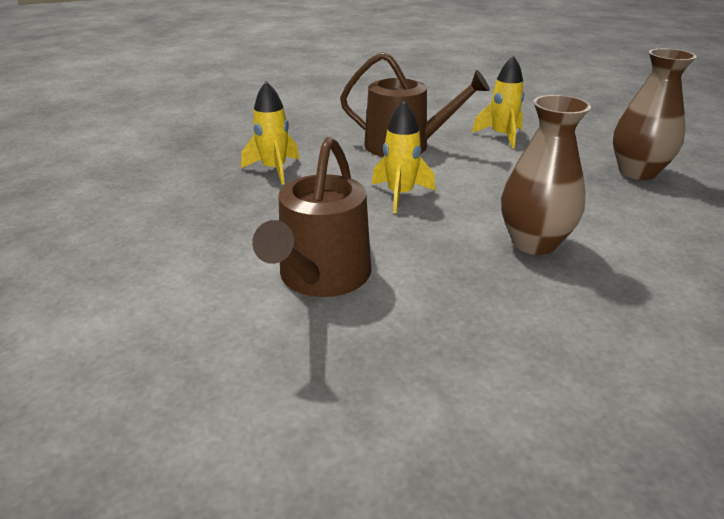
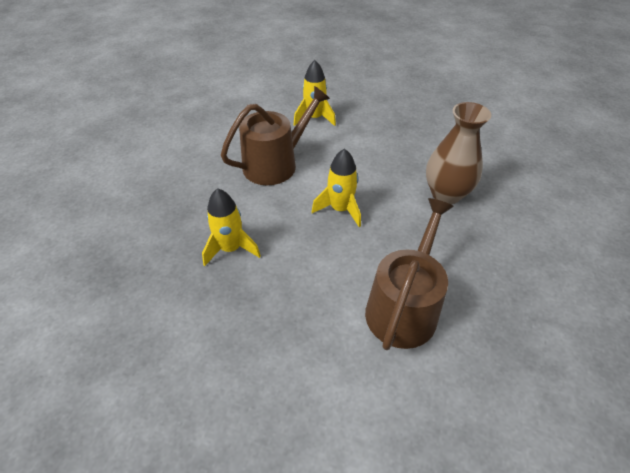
camera: 50 degrees left, 15 degrees up
brown watering can [252,137,371,297] -> brown watering can turned 120 degrees counterclockwise [365,198,454,350]
brown vase [613,49,697,180] -> none

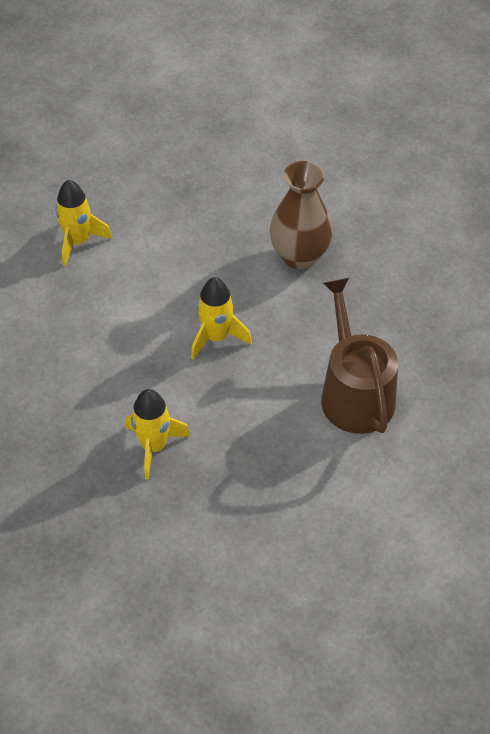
camera: 40 degrees left, 5 degrees up
brown watering can [221,86,330,185] -> none

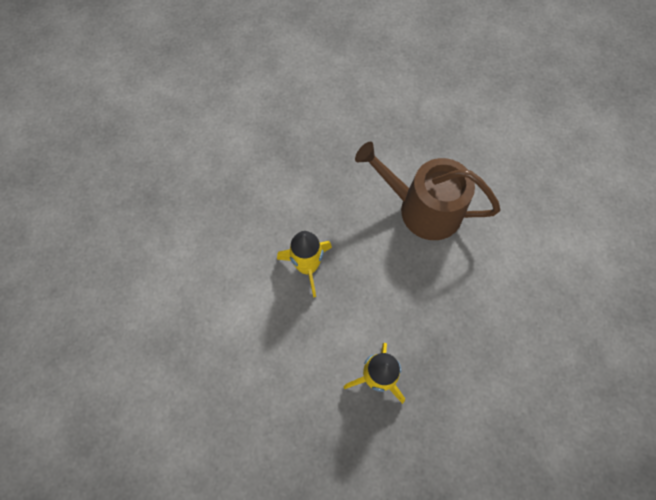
camera: 55 degrees left, 15 degrees up
yellow rocket [56,180,112,266] -> none
brown vase [270,161,333,269] -> none

